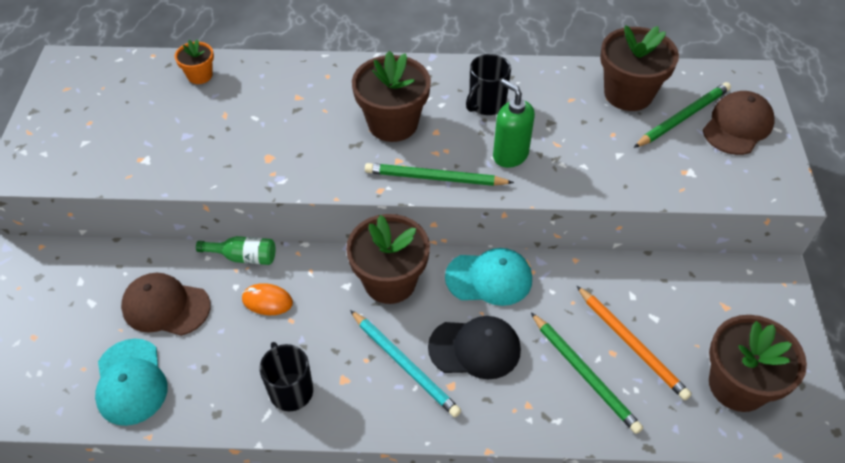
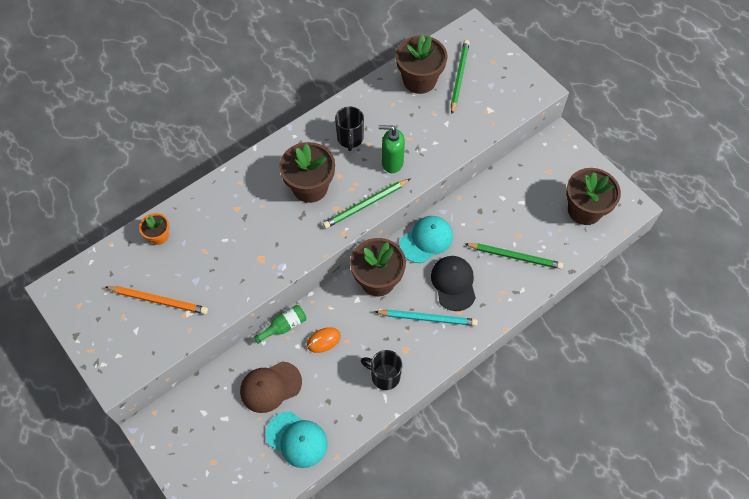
camera: 40 degrees left, 10 degrees up
black cap [428,316,521,379] -> black cap turned 60 degrees counterclockwise [431,256,476,311]
orange pencil [577,286,692,401] -> orange pencil moved to [105,286,208,314]
brown cap [703,91,774,155] -> none

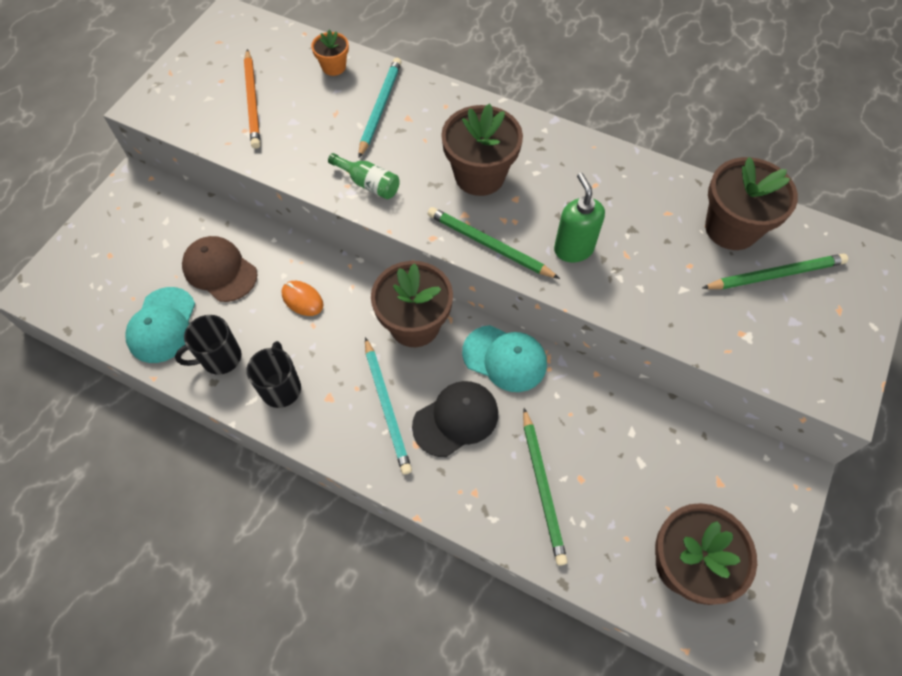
camera: 65 degrees right, 0 degrees up
green bottle [254,305,306,344] -> green bottle moved to [328,153,400,199]
black mug [335,106,364,151] -> black mug moved to [175,315,241,375]
none -> turquoise pencil [358,58,402,158]

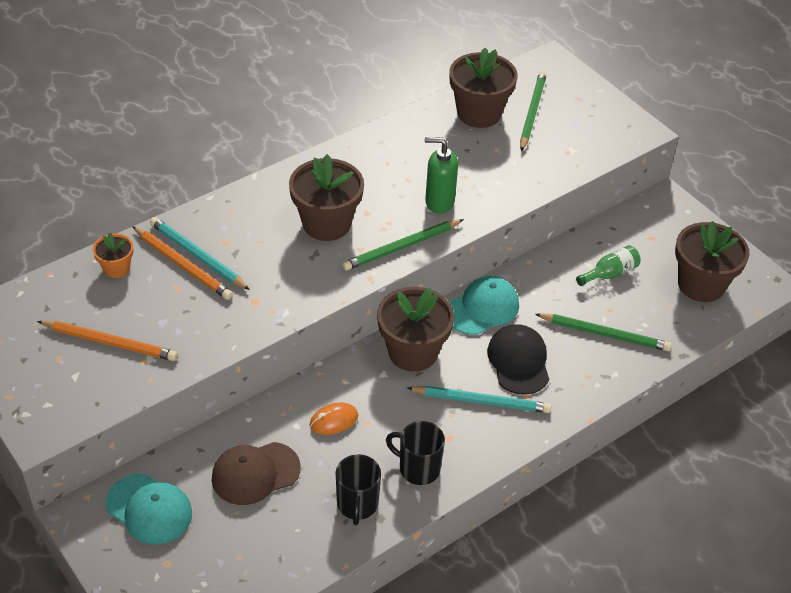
camera: 65 degrees left, 15 degrees down
turquoise cap [125,287,195,363] -> turquoise cap moved to [105,473,192,544]
green bottle [328,153,400,199] -> green bottle moved to [576,245,640,286]
none -> orange pencil [132,226,233,300]

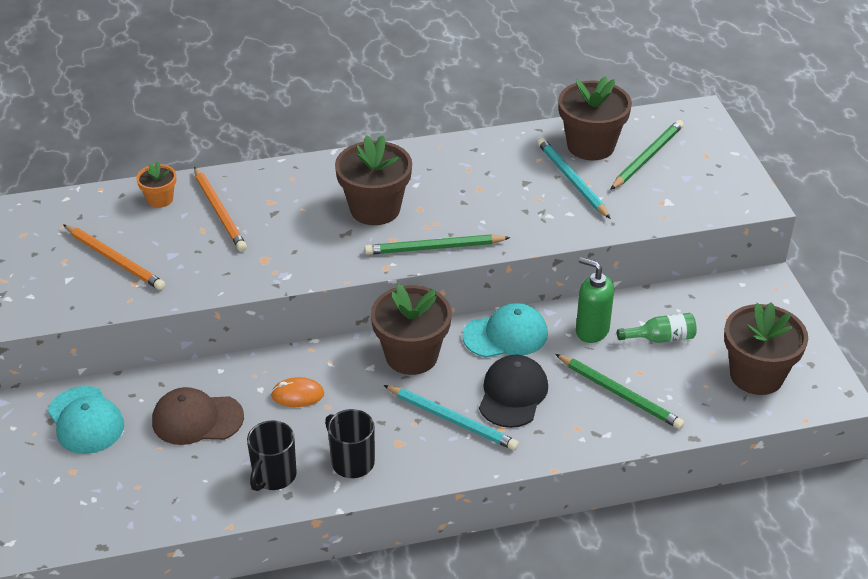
camera: 25 degrees right, 5 degrees down
turquoise pencil [150,217,250,290] -> turquoise pencil moved to [537,138,611,219]
green soap dispenser [425,137,458,213] -> green soap dispenser moved to [576,257,614,343]

